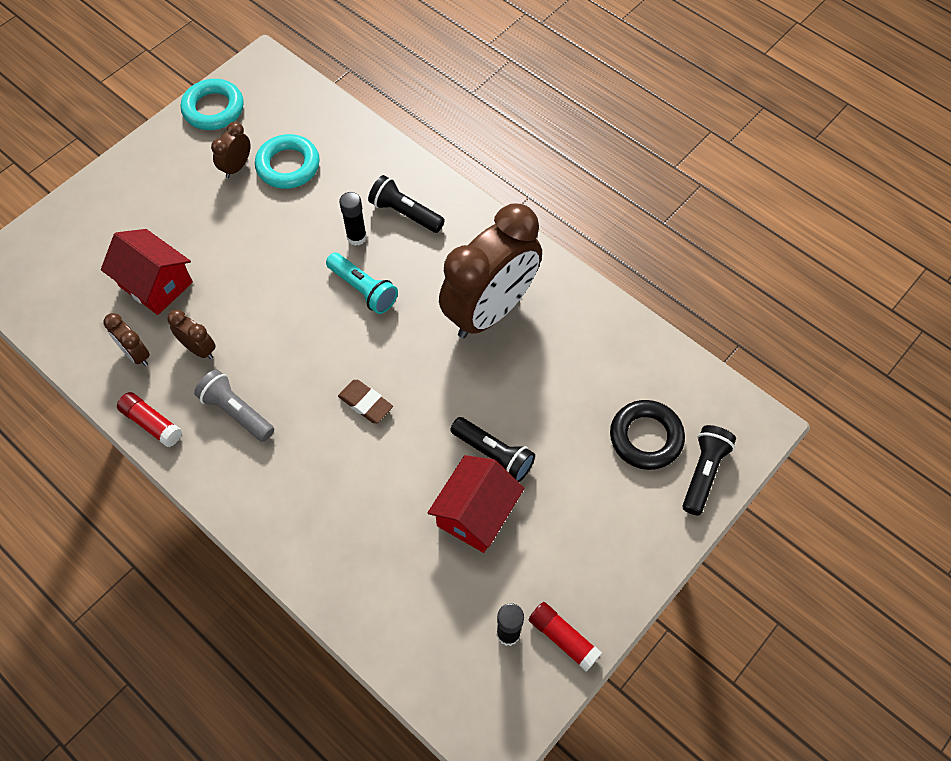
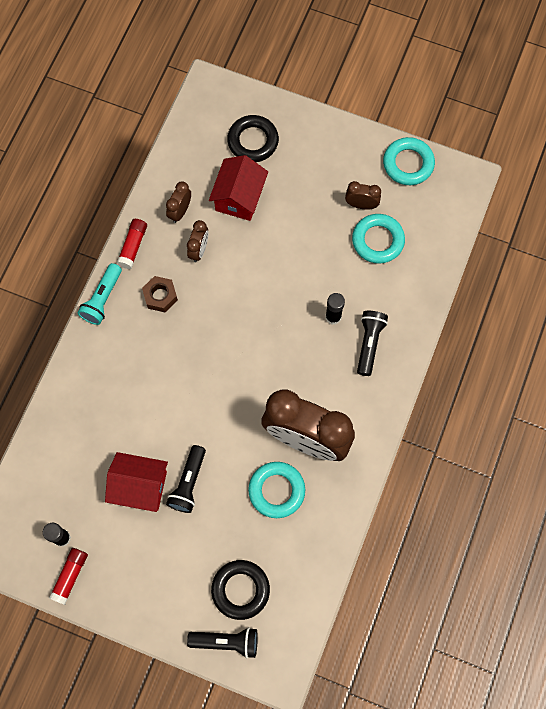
camera: 70 degrees right, 10 degrees up
grey flashlight [194,370,274,442] -> brown nut [142,276,178,312]
turquoise flashlight [326,253,398,314] -> turquoise flashlight moved to [77,263,122,325]
brown eraser [338,380,393,423] -> none
none -> black ring [227,115,279,162]
none -> turquoise ring [248,462,305,518]

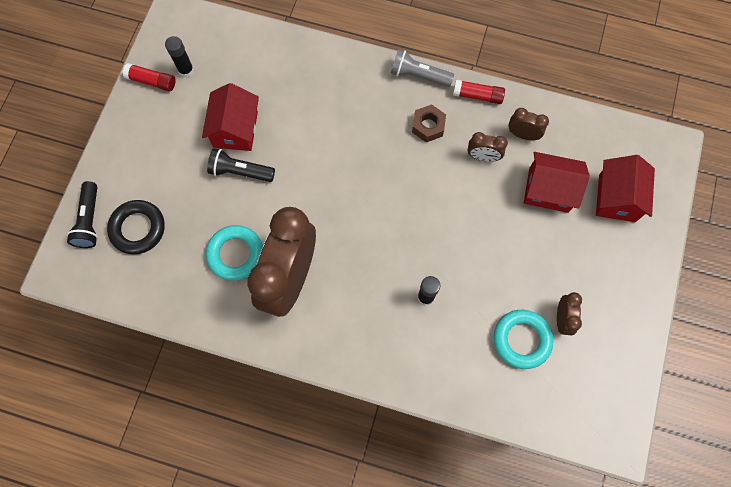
camera: 85 degrees right, 0 degrees up
turquoise flashlight [77,263,122,325] -> grey flashlight [391,49,454,87]
black ring [227,115,279,162] -> red house [596,155,655,222]
black flashlight [357,311,388,376] -> none
turquoise ring [383,137,435,185] -> none

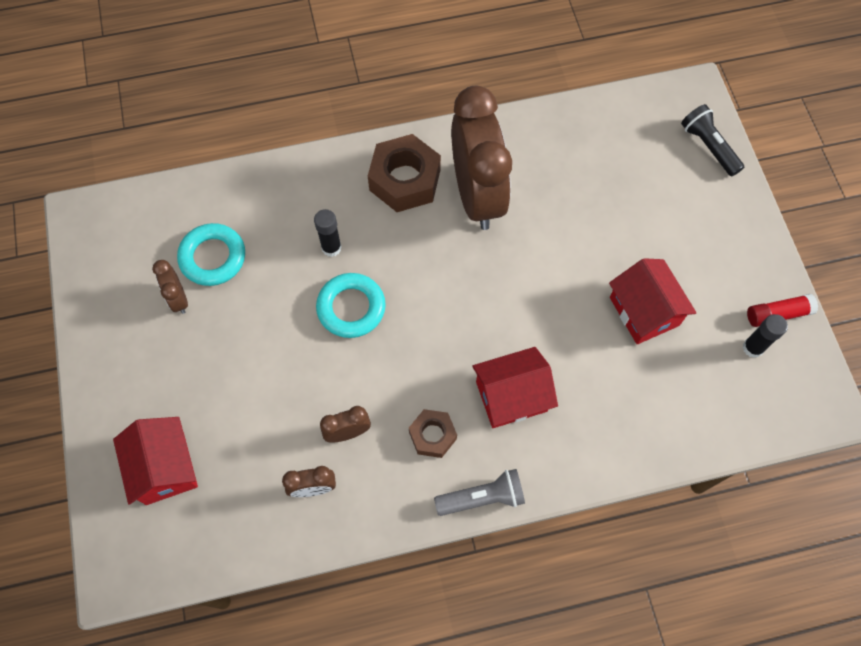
camera: 150 degrees right, 5 degrees down
black ring [107,200,165,254] -> none
turquoise ring [206,225,263,281] -> turquoise ring moved to [316,273,386,338]
black flashlight [207,148,275,182] -> none
red glue stick [453,79,505,104] -> none
red house [524,152,590,213] -> red house moved to [472,347,558,428]
none -> brown nut [368,134,441,212]

